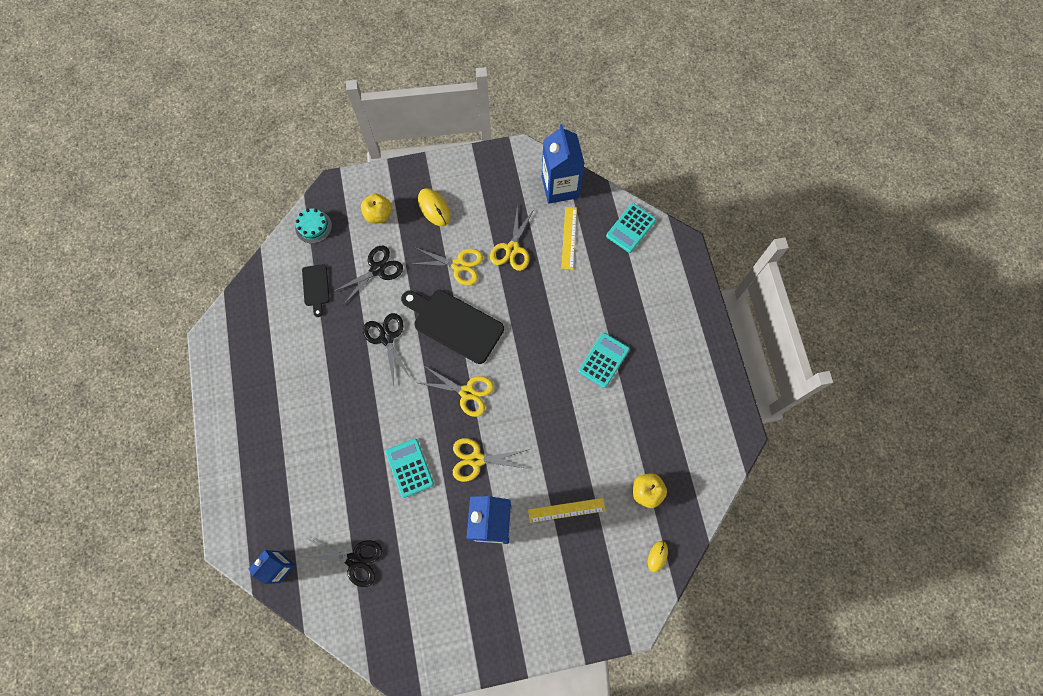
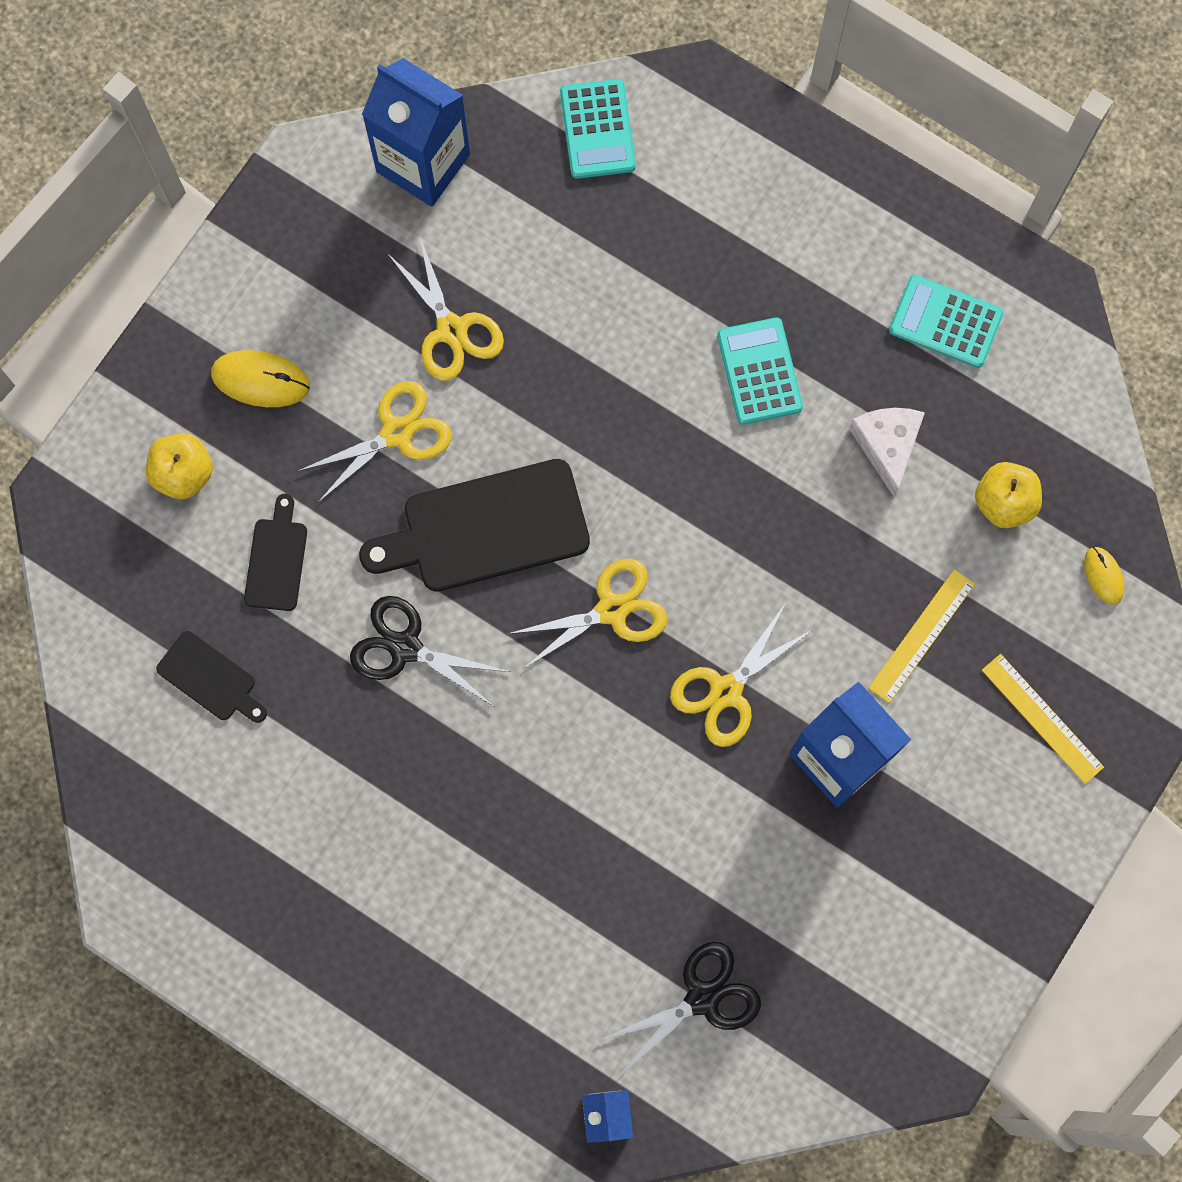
camera: 45 degrees left, 5 degrees up
turquoise cake [295,209,332,243] -> none
black scissors [333,246,403,305] -> black cutting board [244,494,307,611]
turquoise calculator [386,438,434,498] -> turquoise calculator moved to [889,275,1004,368]
yellow ruler [561,207,577,270] -> yellow ruler moved to [982,654,1104,784]
none -> white cheese [849,408,925,497]

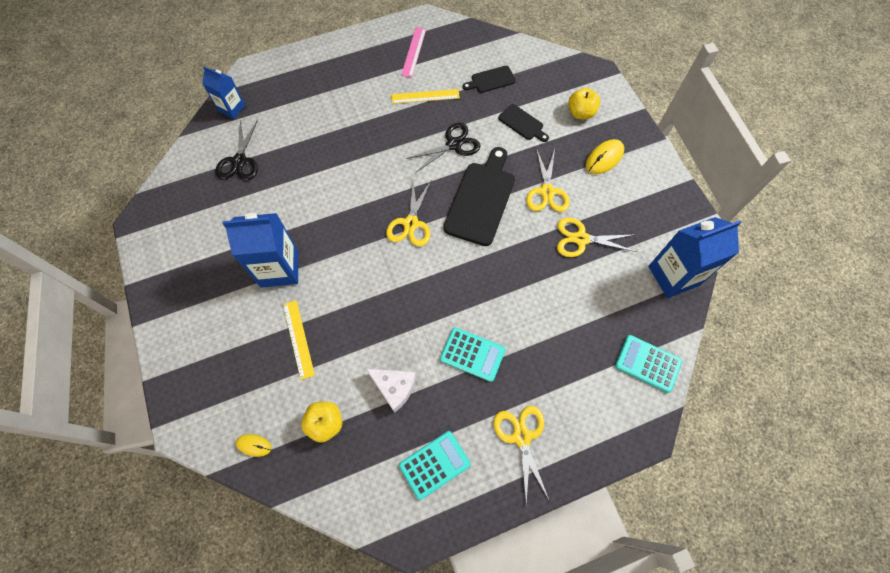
camera: 125 degrees right, 10 degrees down
yellow scissors [670,604,814,747] -> yellow scissors moved to [494,406,549,505]
yellow ruler [982,654,1104,784] -> yellow ruler moved to [391,89,460,104]
none -> pink ruler [401,27,426,77]

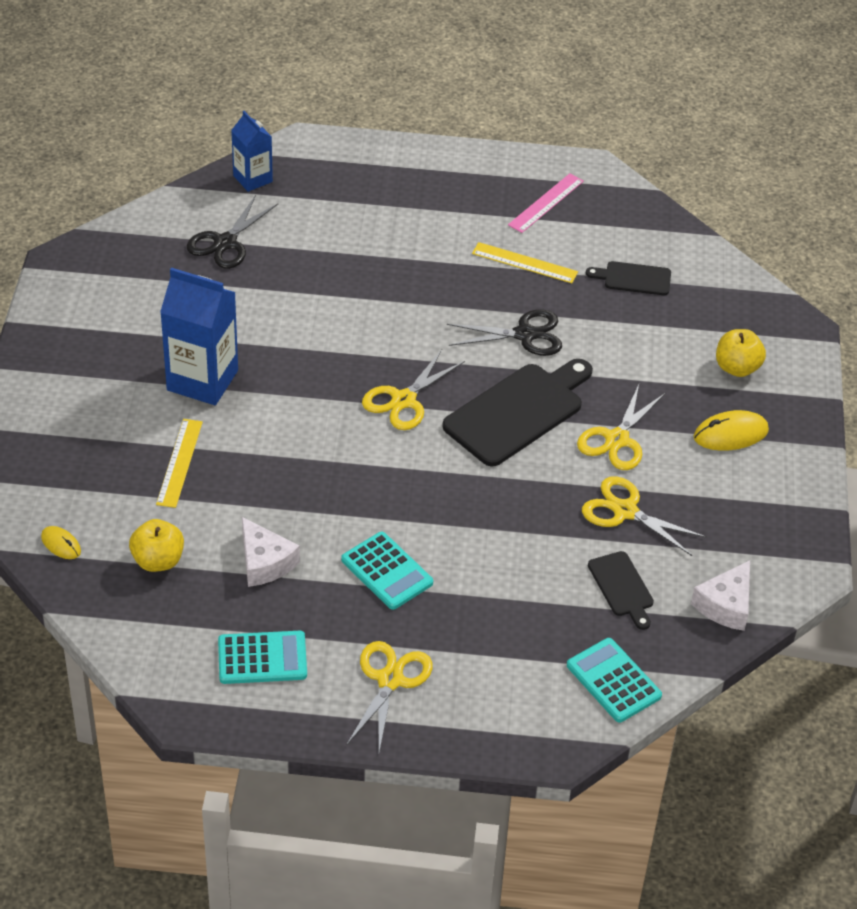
camera: 25 degrees right, 20 degrees down
black cutting board [498,104,549,142] -> black cutting board moved to [588,551,654,630]
blue carton [648,217,742,298] -> white cheese [691,560,750,631]

